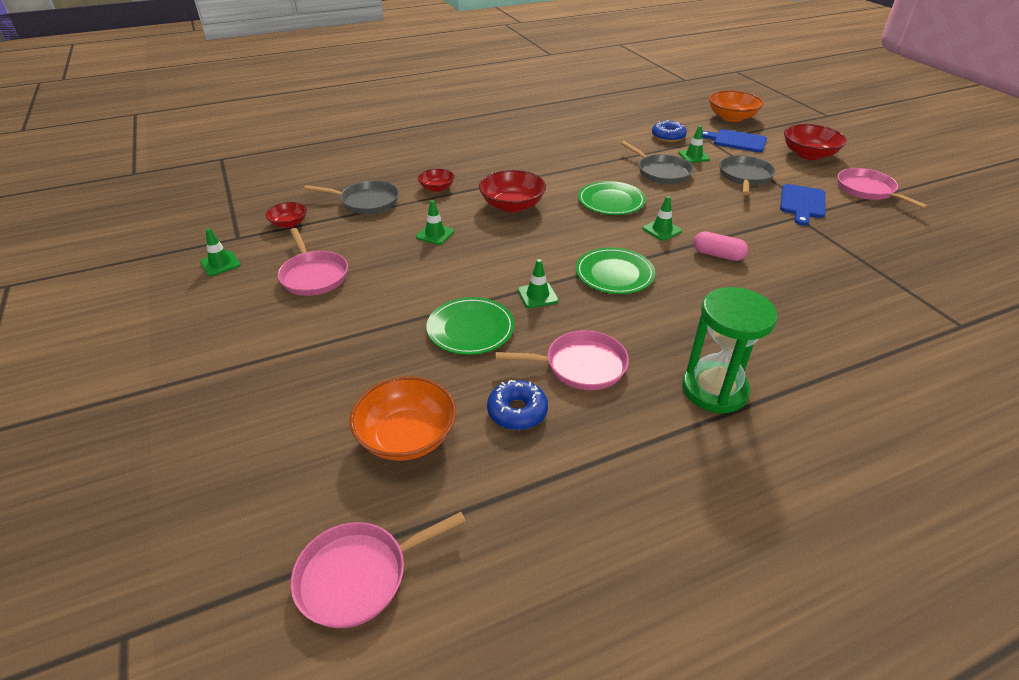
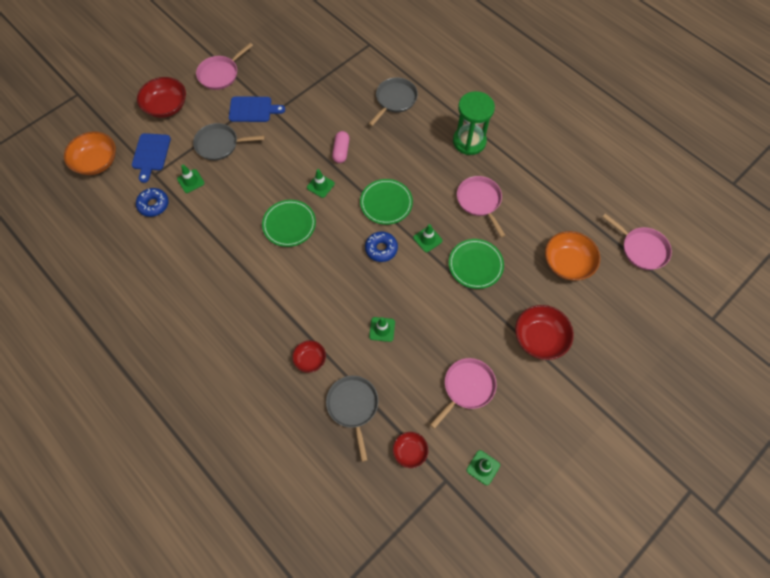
camera: 110 degrees left, 25 degrees up
red bowl [479,170,546,212] -> red bowl moved to [515,305,574,360]
blue donut [487,380,548,430] -> blue donut moved to [365,231,398,262]
grey pan [620,141,694,184] -> grey pan moved to [369,77,418,126]

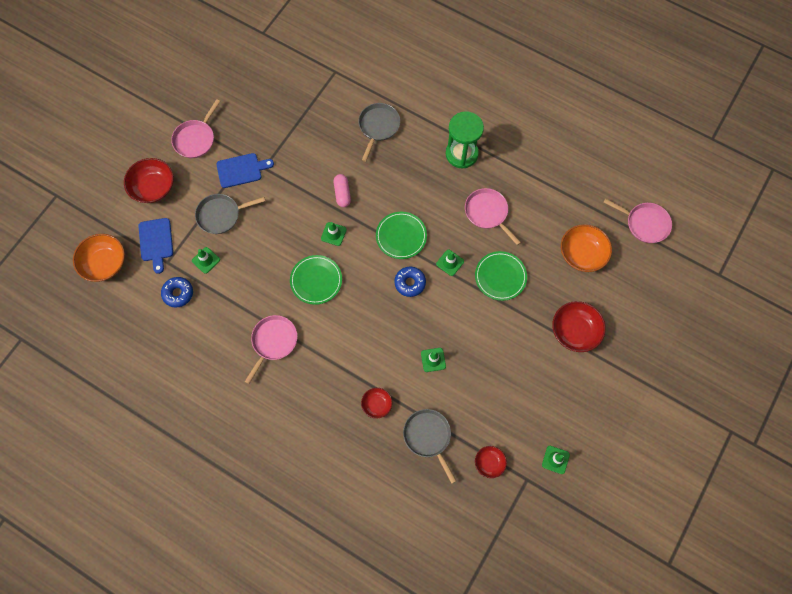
camera: 15 degrees left, 5 degrees up
pink pan [430,358,497,429] -> pink pan moved to [245,315,297,384]

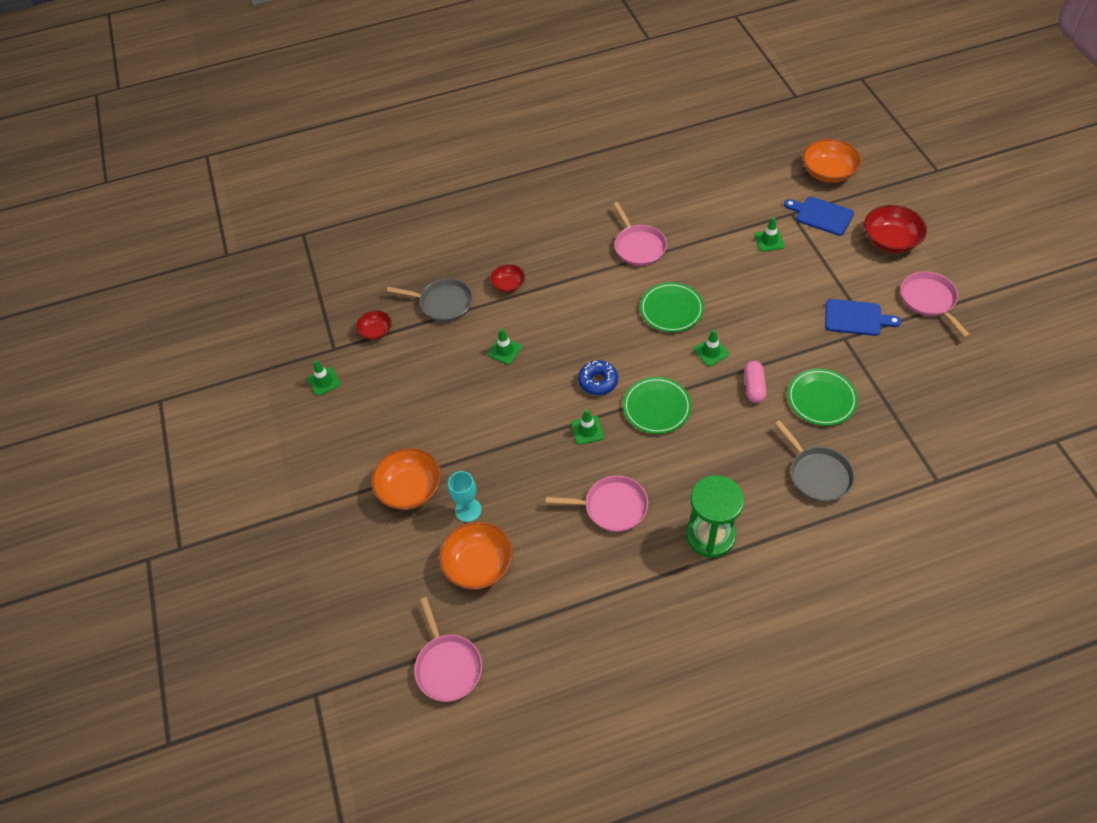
camera: 135 degrees right, 15 degrees down
blue donut [161,277,193,308] -> none
grey pan [195,194,265,234] -> none
blue cutting board [216,153,274,188] -> blue cutting board turned 105 degrees counterclockwise [825,299,901,336]
pink capsule [334,174,351,207] -> pink capsule turned 60 degrees clockwise [744,361,767,403]
green plate [475,251,527,301] -> green plate moved to [788,368,858,426]
red bowl [552,301,606,352] -> orange bowl [371,448,441,510]
pink pan [603,199,672,243] -> pink pan turned 90 degrees counterclockwise [414,597,482,702]
none -> turquoise goblet [448,471,482,522]

